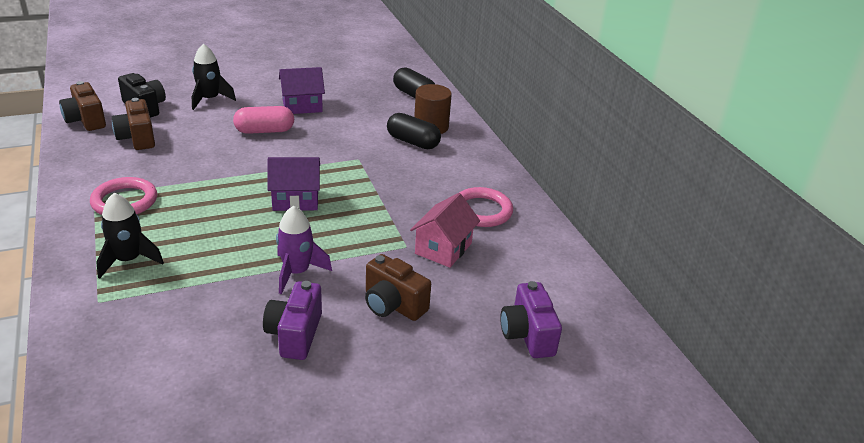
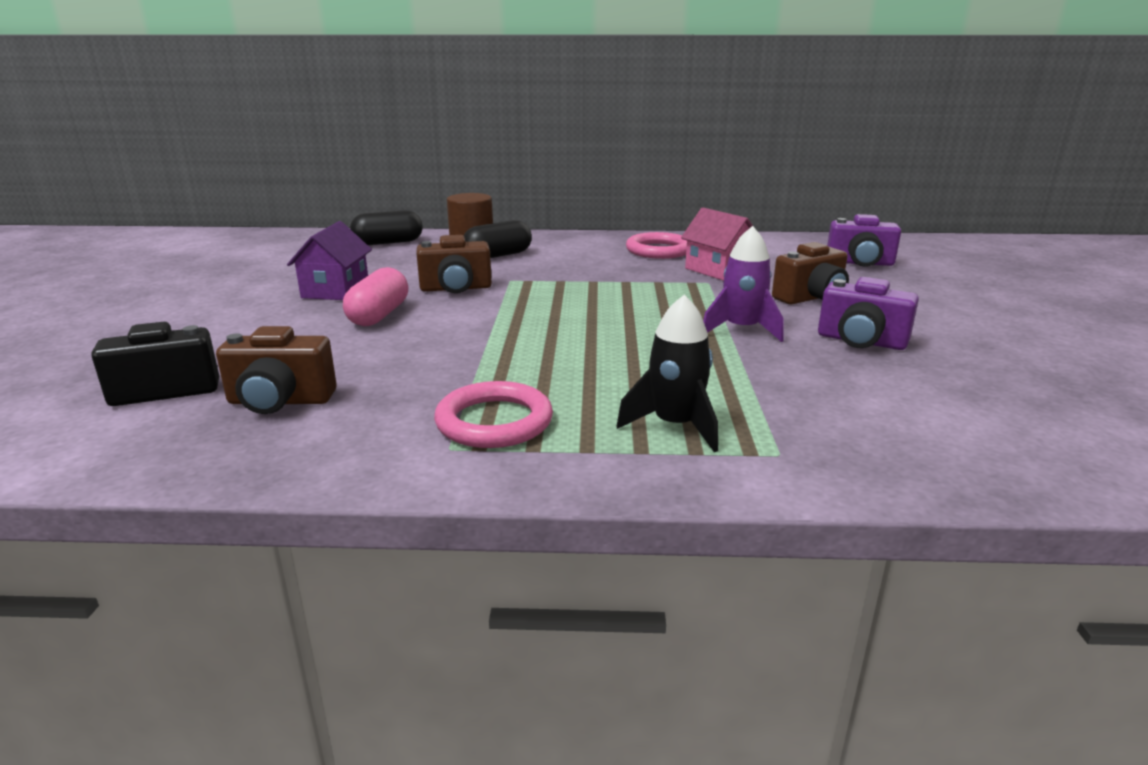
camera: 65 degrees left, 10 degrees down
brown camera [59,81,106,131] -> brown camera moved to [417,235,492,293]
black rocket [192,44,236,110] -> none
purple house [268,157,320,211] -> none

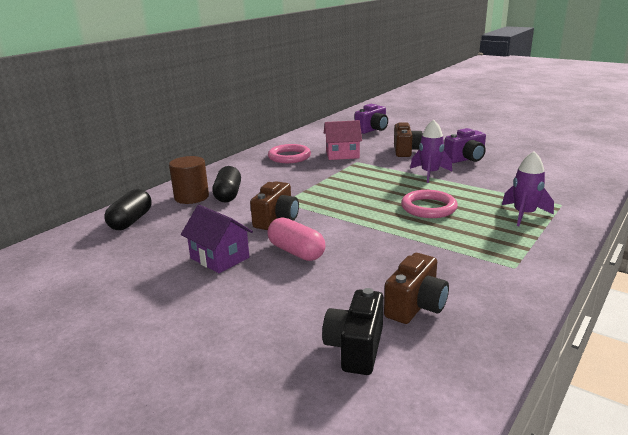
camera: 55 degrees left, 0 degrees up
pink ring [434,381,553,448] -> pink ring moved to [401,190,458,218]
black rocket [616,295,718,452] -> purple rocket [502,151,554,226]

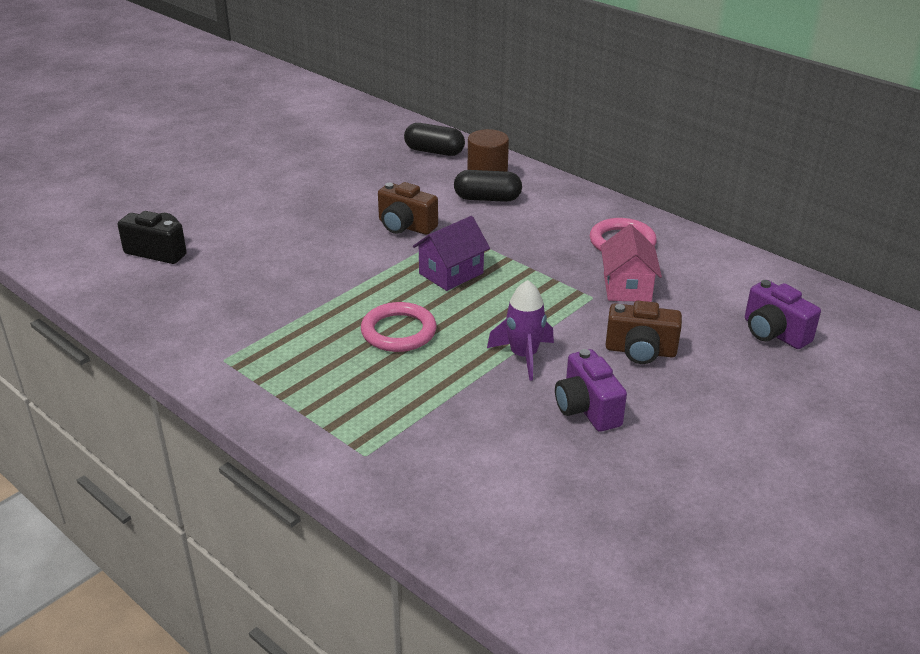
camera: 95 degrees right, 10 degrees up
purple house [181,205,253,273] -> purple house moved to [413,216,490,291]
pink capsule [267,217,325,261] -> none
brown camera [384,253,449,324] -> none
purple rocket [502,151,554,226] -> none

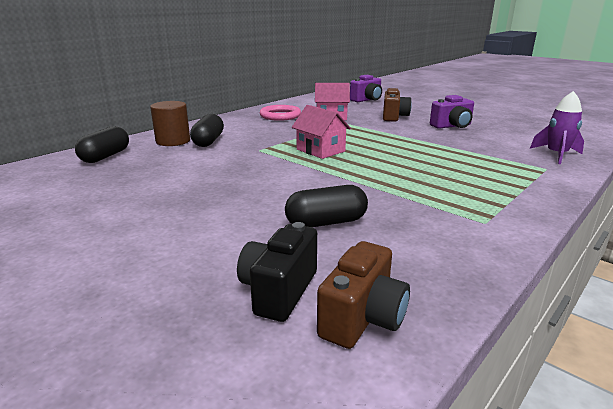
camera: 90 degrees left, 10 degrees down
pink ring [361,302,437,352] -> none
brown camera [378,182,438,235] -> brown camera moved to [317,241,410,349]
purple house [413,216,490,291] -> pink house [292,105,351,159]
purple rocket [487,280,554,380] -> purple rocket moved to [530,91,584,164]
none -> black capsule [285,185,368,227]

